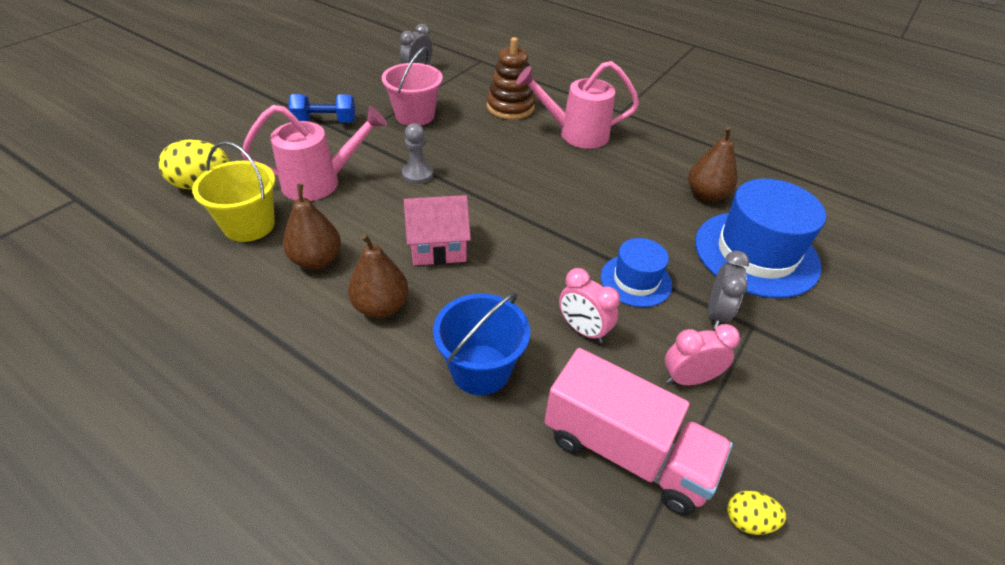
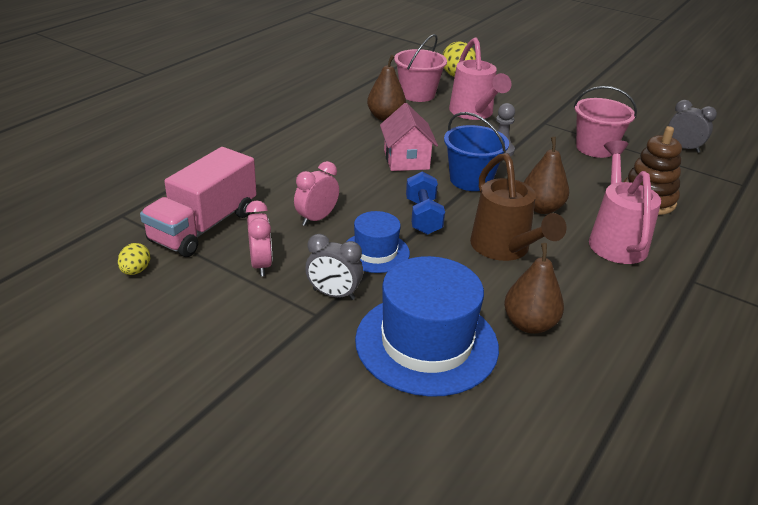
camera: 90 degrees right, 10 degrees down
yellow bucket [192,141,275,242] -> pink bucket [394,34,447,102]
blue dumbbell [289,94,355,122] -> blue dumbbell moved to [406,171,445,235]
brown pear [348,234,409,318] -> brown pear moved to [523,137,569,214]
blue bucket [433,292,530,395] -> blue bucket moved to [444,112,509,191]
none -> brown watering can [470,153,567,261]

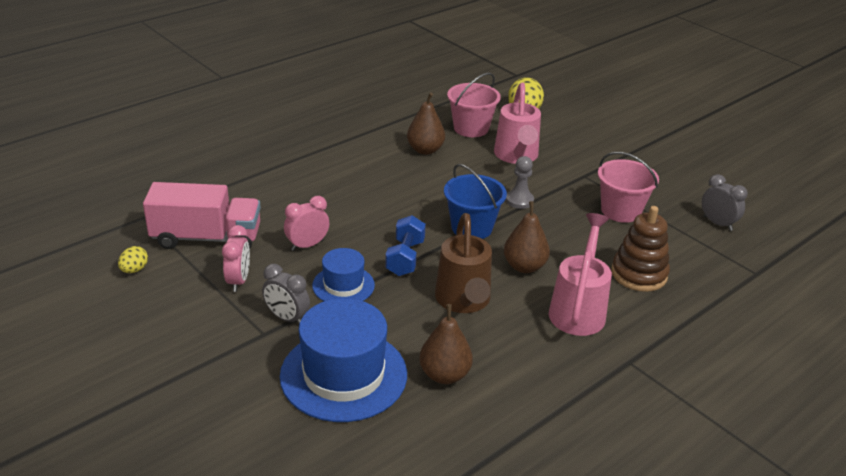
camera: 15 degrees right, 0 degrees up
pink truck [140,147,256,257] -> pink truck turned 135 degrees counterclockwise [143,182,261,249]
pink house [380,103,438,171] -> none

